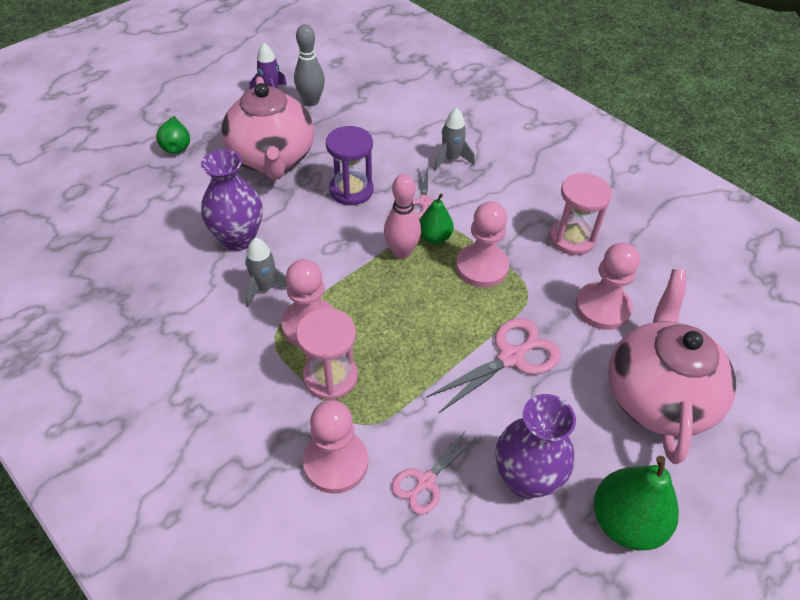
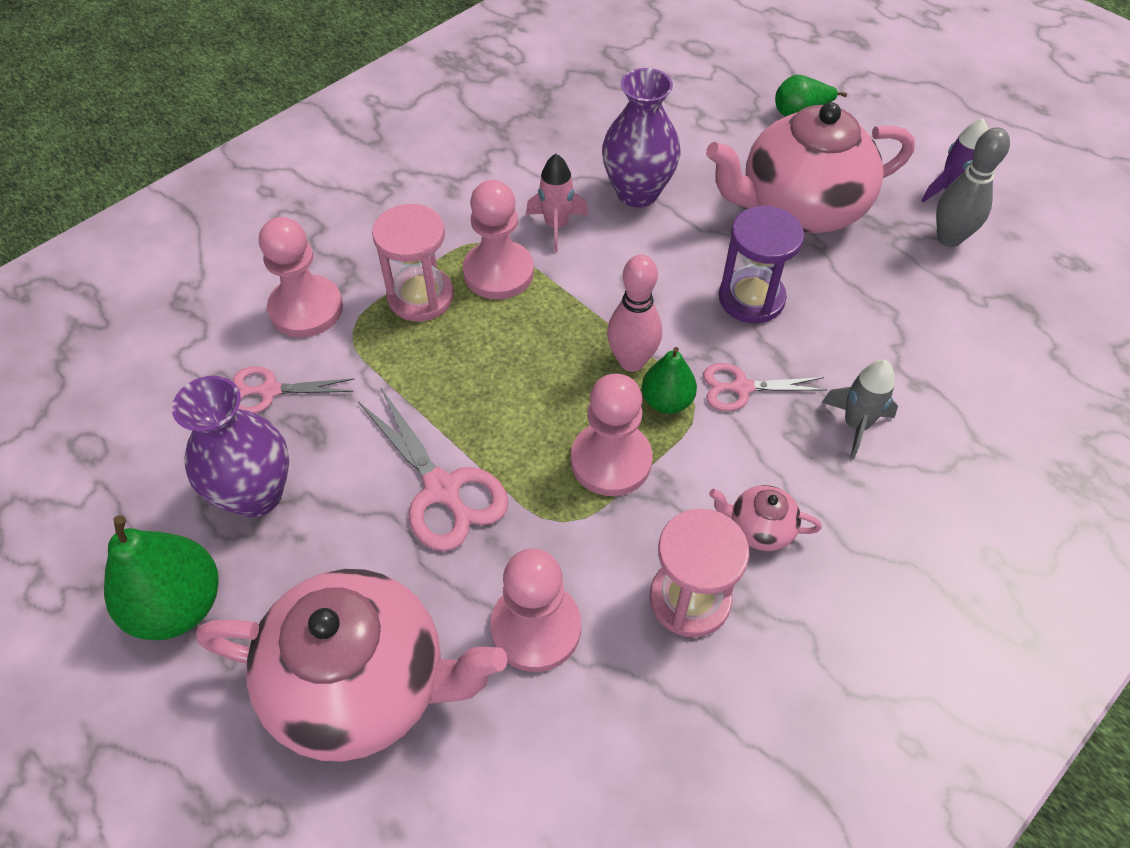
camera: 90 degrees right, 5 degrees up
grey rocket [245,237,287,307] -> pink rocket [526,154,588,252]
pink scissors [392,430,476,514] -> pink scissors turned 45 degrees counterclockwise [233,366,354,414]
none -> pink teapot [709,485,822,551]

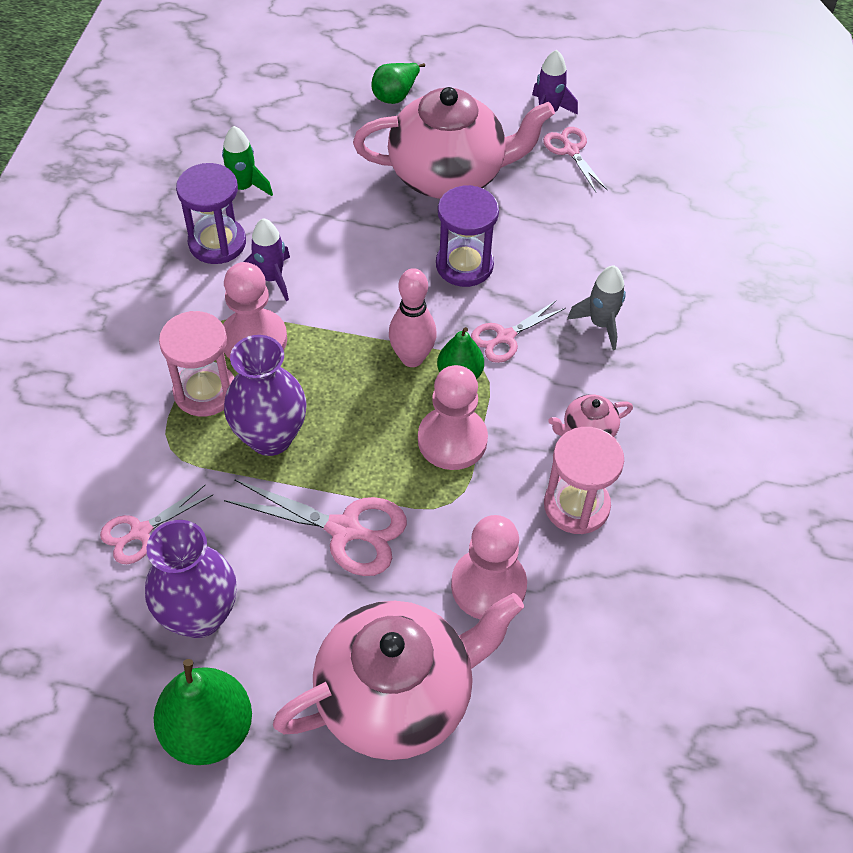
camera: 35 degrees left, 0 degrees up
pink pawn [259,217,343,337] -> none
pink rocket [526,154,588,252] -> purple rocket [244,218,290,301]
purple vase [602,68,680,208] -> purple vase moved to [224,335,306,456]
pink teapot [706,102,915,233] -> pink teapot turned 135 degrees counterclockwise [353,87,555,199]
grey bowling pin [936,127,1010,247] -> pink scissors [543,127,607,192]
none -> purple hourglass [176,163,246,264]
none -> green rocket [222,126,273,196]

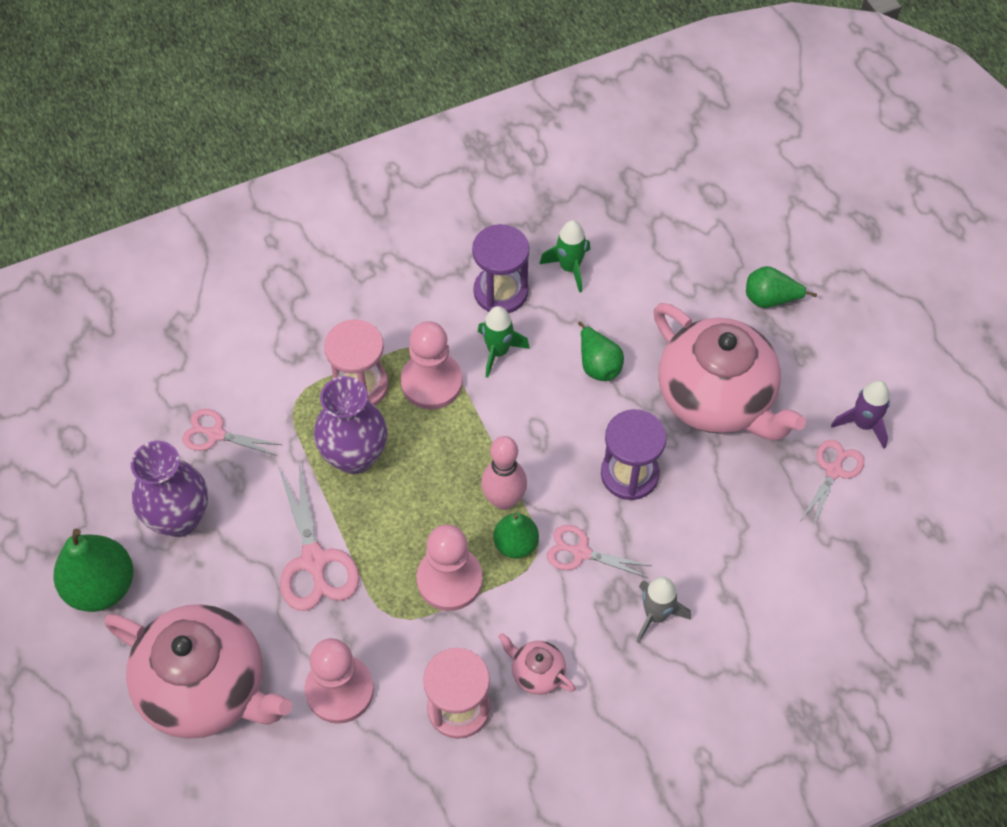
camera: 55 degrees right, 5 degrees up
purple rocket [244,218,290,301] -> green rocket [478,306,530,378]
none -> green pear [578,321,624,381]

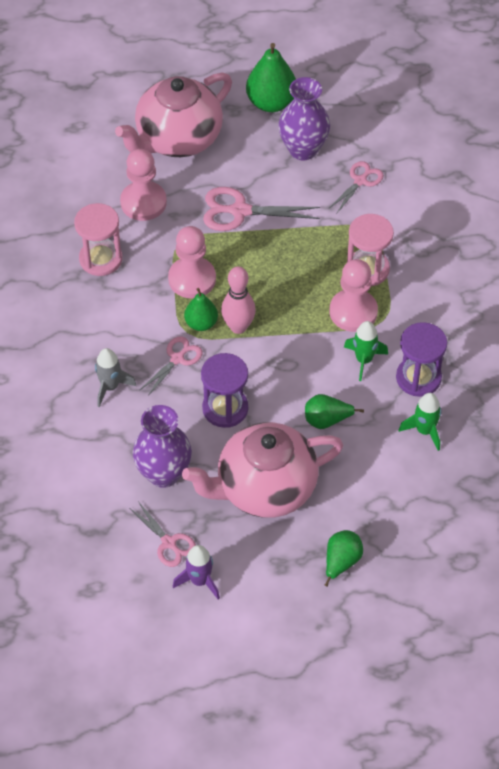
camera: 110 degrees right, 5 degrees down
purple vase [314,376,387,474] -> purple vase moved to [133,405,192,488]
pink teapot [498,633,576,695] -> none

